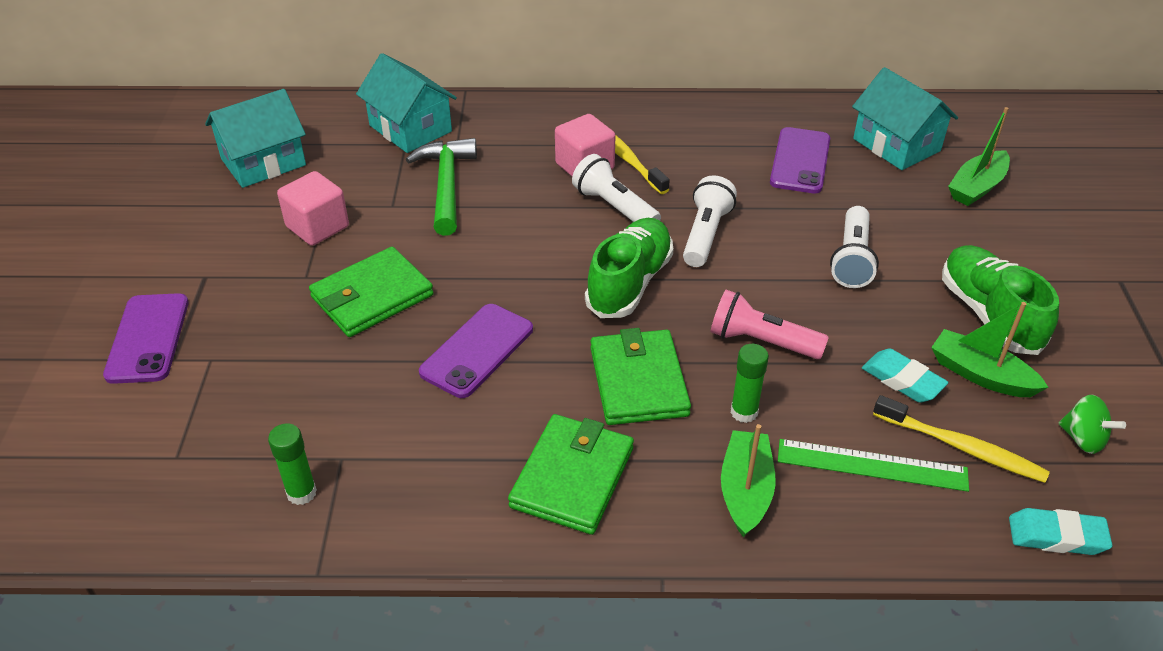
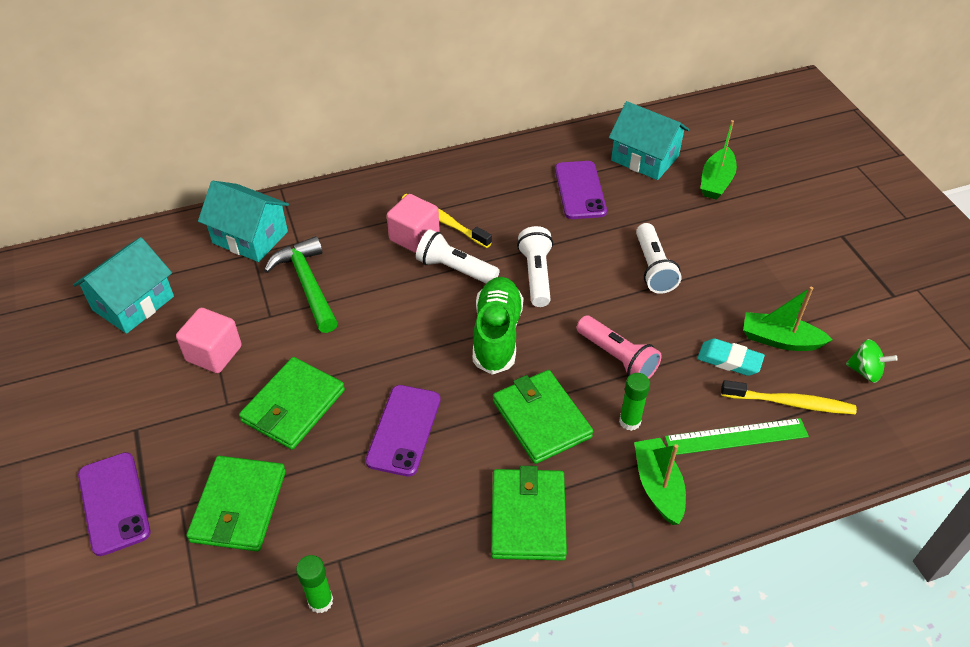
camera: 20 degrees left, 5 degrees up
pink flashlight [710,290,829,359] -> pink flashlight turned 135 degrees counterclockwise [577,315,662,379]
green shoe [942,245,1059,355] -> none
turquoise eraser [1009,508,1113,555] -> none
none -> green wallet [186,456,286,552]

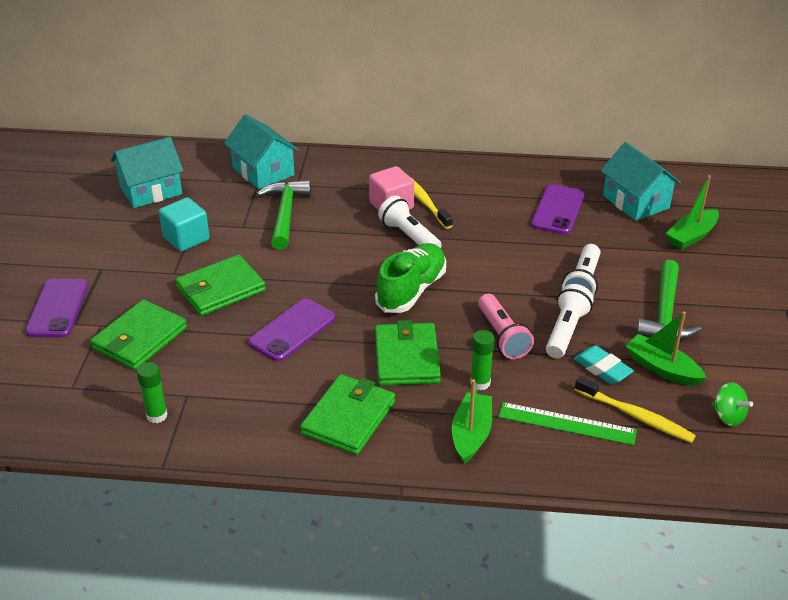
camera: 25 degrees right, 10 degrees down
pink cube [176,308,242,373] -> turquoise cube [159,197,210,252]
white flashlight [517,226,553,307] -> white flashlight moved to [546,284,594,358]
none -> green hammer [636,260,702,341]

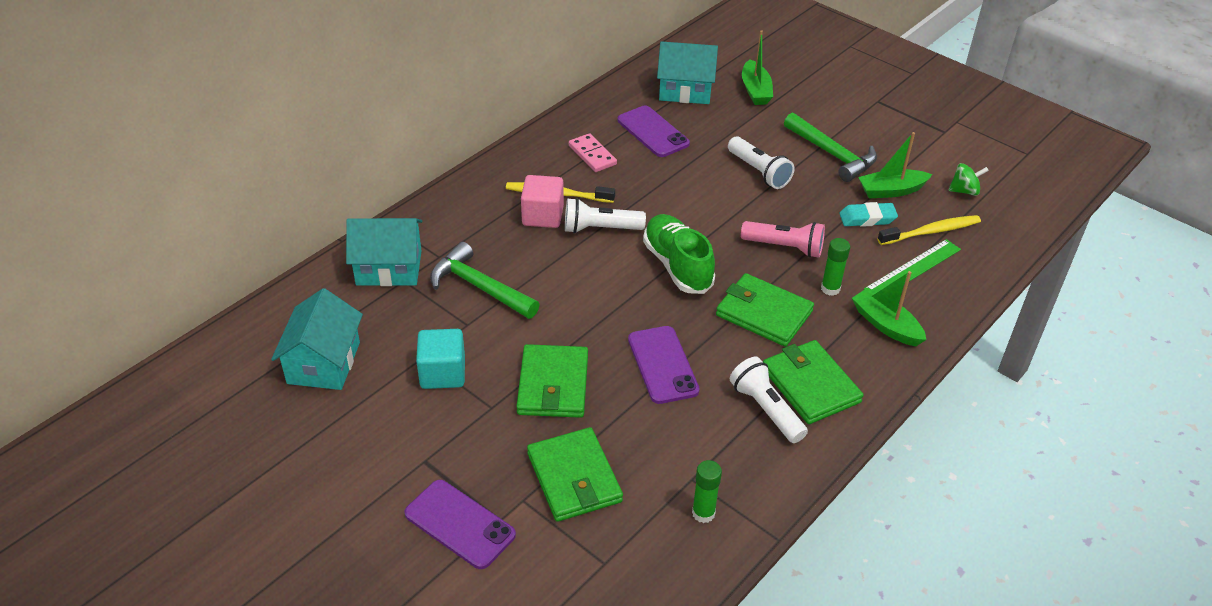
camera: 55 degrees left, 5 degrees up
white flashlight [546,284,594,358] -> white flashlight moved to [730,357,808,443]
none -> pink domino [569,133,617,172]

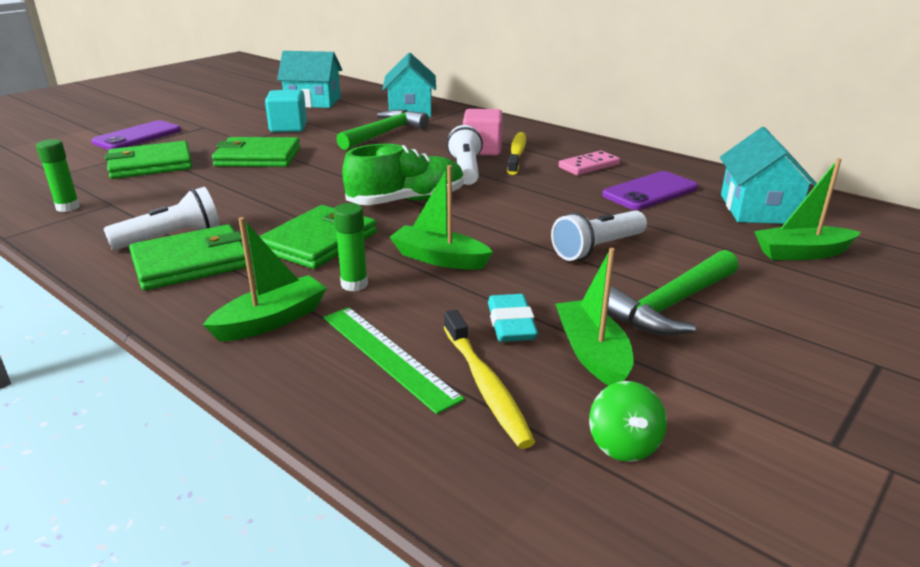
camera: 90 degrees right, 15 degrees down
purple phone [628,326,700,404] -> none
pink flashlight [741,221,825,258] -> green boat [390,165,493,270]

